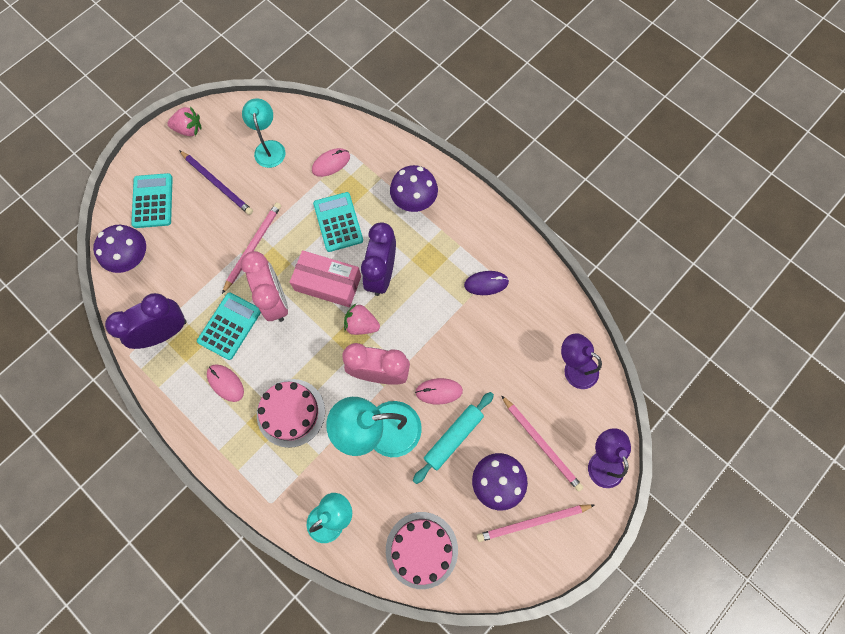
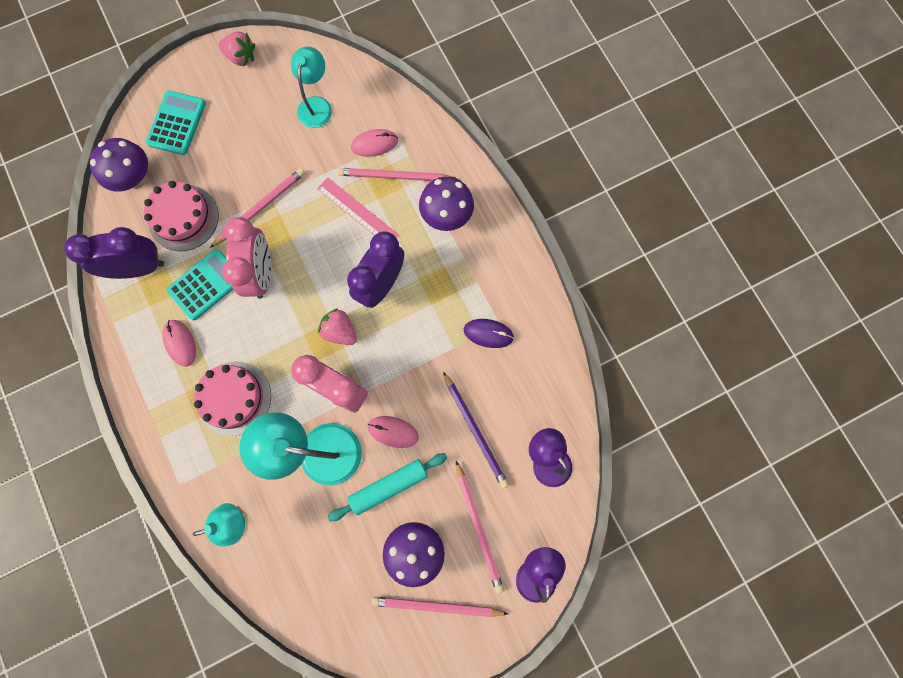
camera: 20 degrees right, 5 degrees up
purple pencil [179,150,253,215] -> purple pencil moved to [443,371,509,488]
pink box [290,250,361,307] -> none
turquoise calculator [313,192,363,252] -> pink ruler [317,178,399,238]
pink cake [386,512,458,589] -> pink cake moved to [144,181,219,251]
none -> pink pencil [337,168,455,181]

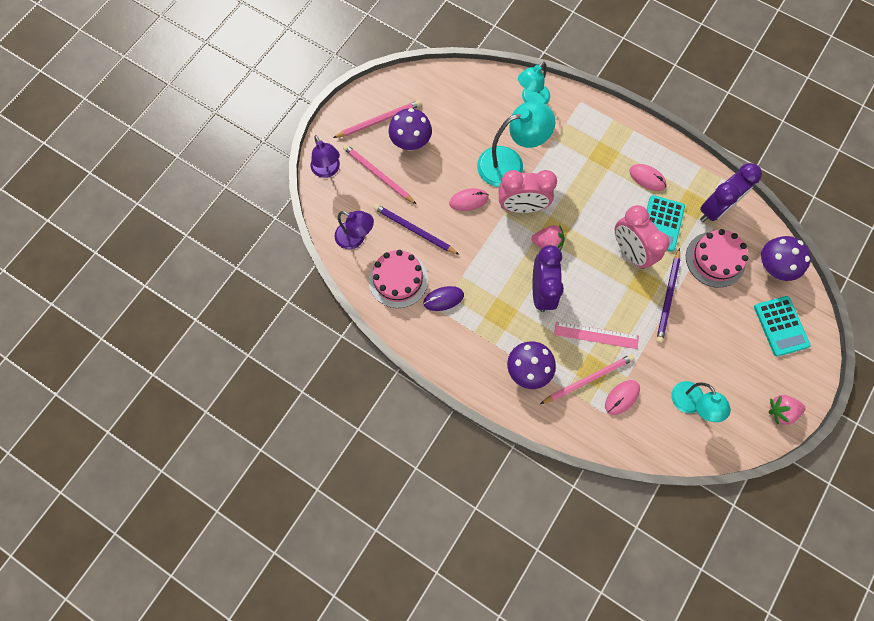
camera: 150 degrees right, 5 degrees down
pink cake [194,361,271,436] -> pink cake moved to [369,250,428,308]
pink pencil [210,168,305,248] -> purple pencil [656,248,681,343]
turquoise rolling pin [328,453,447,521] -> none

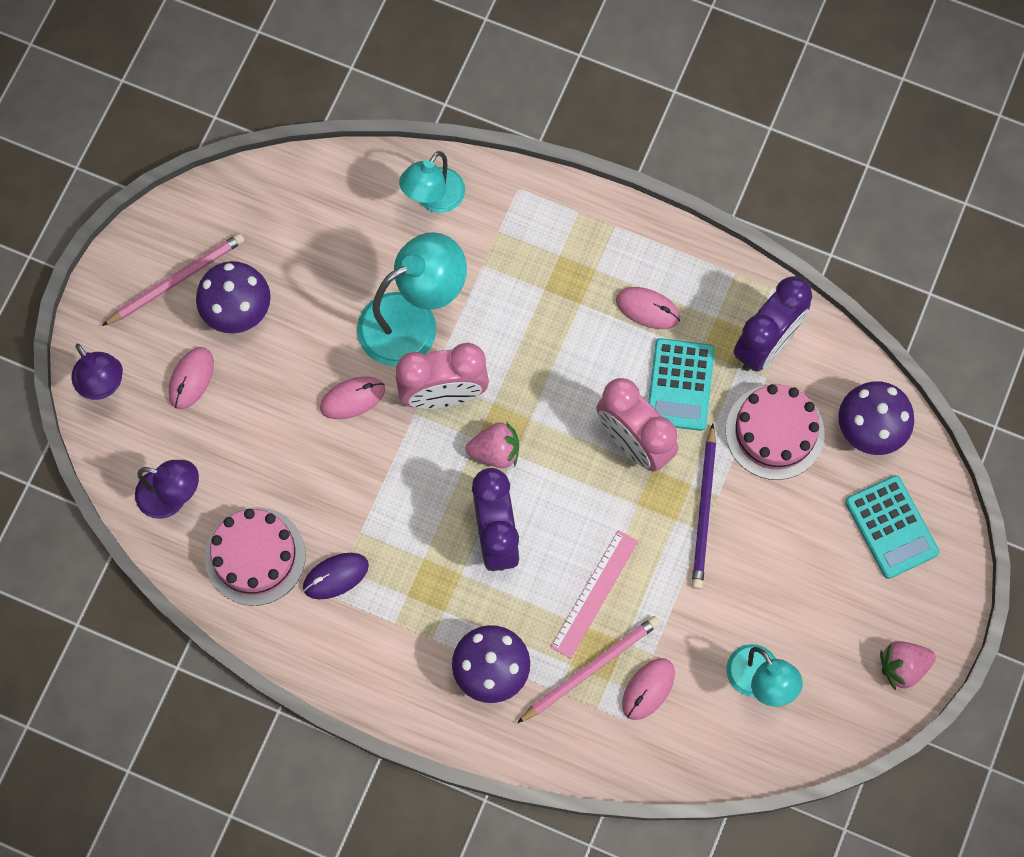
camera: 10 degrees left, 0 degrees up
pink pencil [343,144,416,204] -> pink mouse [168,347,214,409]
purple pencil [373,204,460,255] -> none
pink ruler [554,322,639,349] -> pink ruler turned 60 degrees counterclockwise [551,530,638,659]

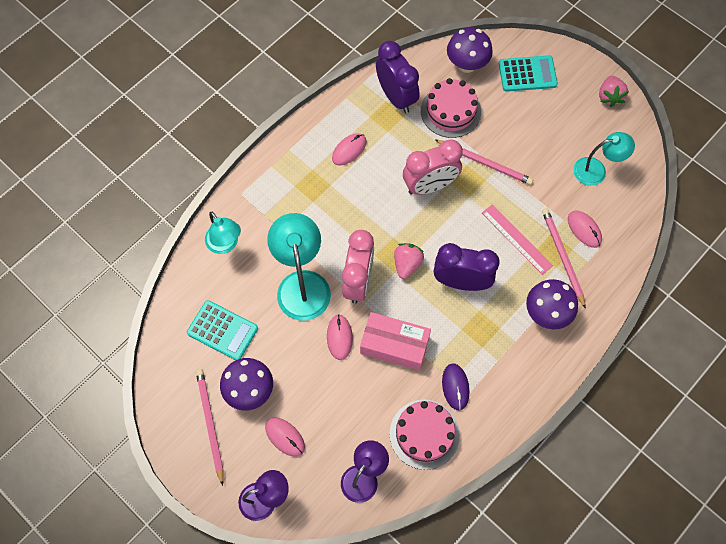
camera: 70 degrees left, 5 degrees down
turquoise calculator [648,338,715,431] -> turquoise calculator moved to [187,300,258,360]
purple pencil [692,423,716,589] -> pink pencil [435,140,533,185]
none -> pink box [360,312,431,371]

